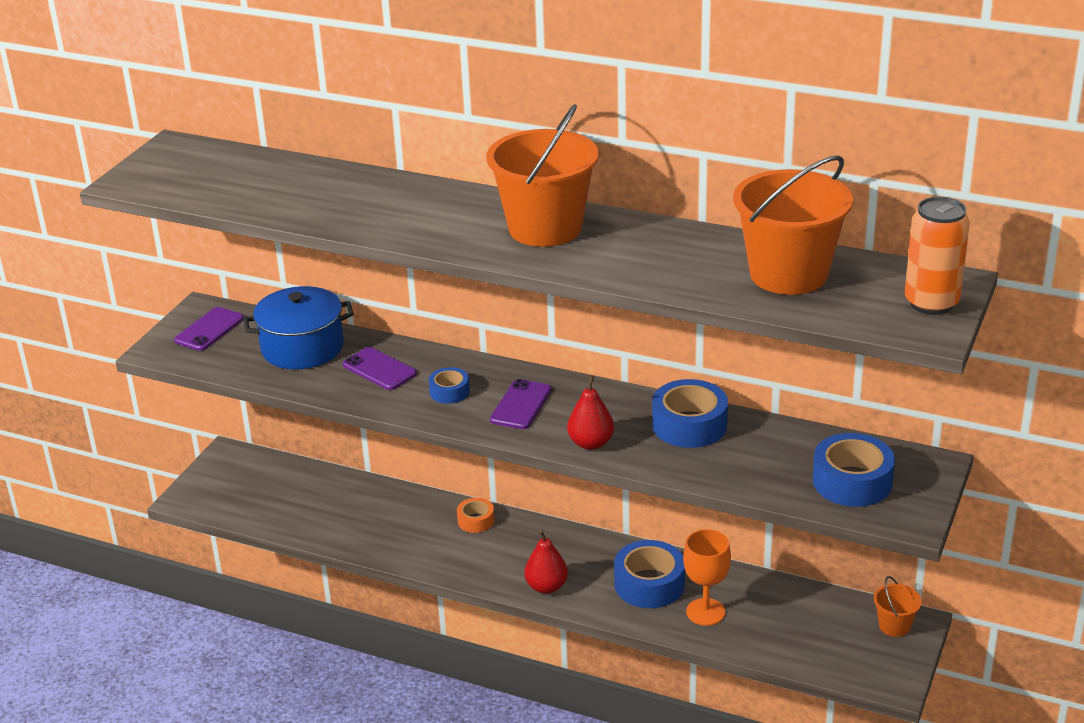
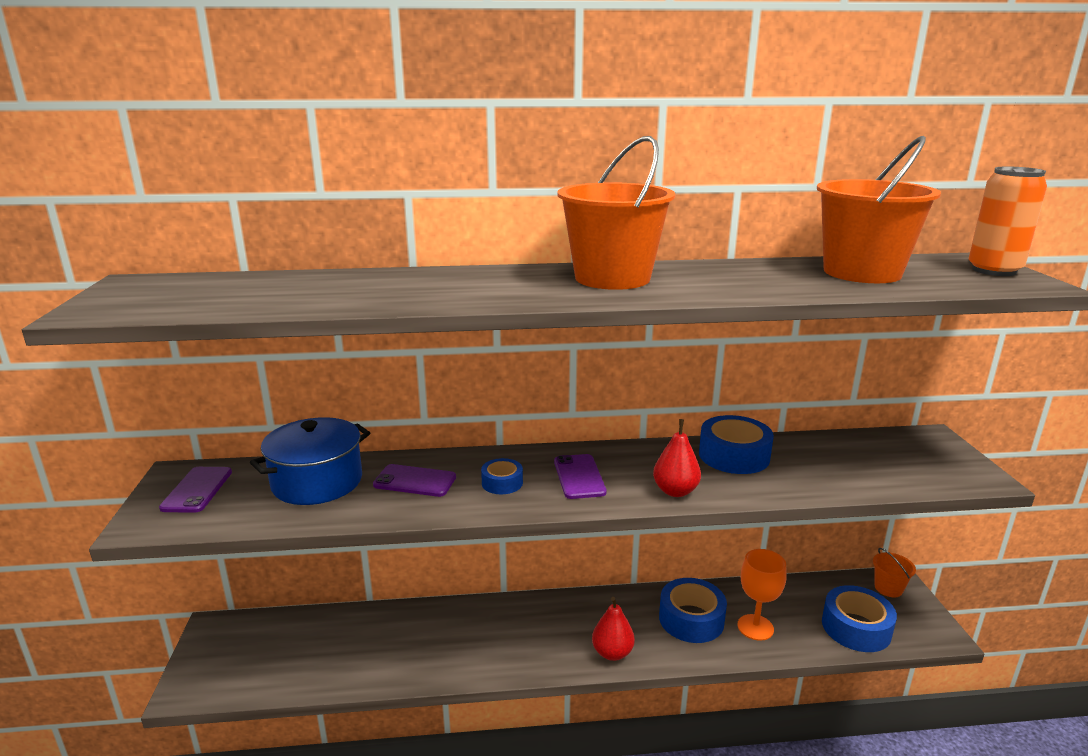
camera: 30 degrees left, 10 degrees down
orange tape [457,498,495,533] -> none
blue tape [813,433,895,507] -> blue tape moved to [822,585,897,652]

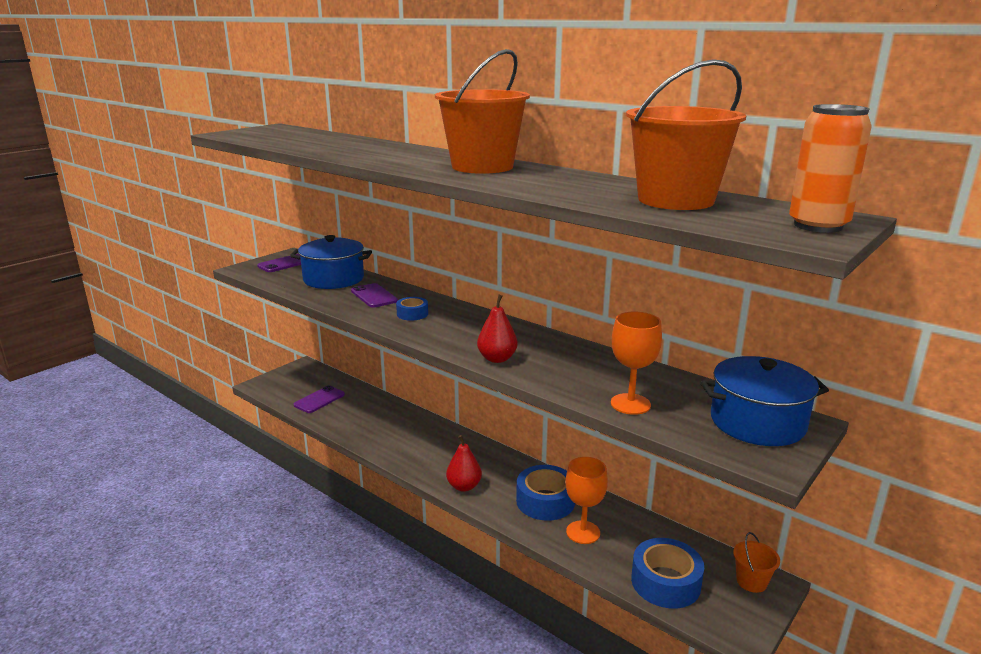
camera: 45 degrees right, 0 degrees up
purple phone [554,454,607,499] -> purple phone moved to [294,385,345,413]
blue tape [699,415,774,474] -> none
none -> orange goblet [611,312,662,415]
none -> blue pot [700,356,829,446]

